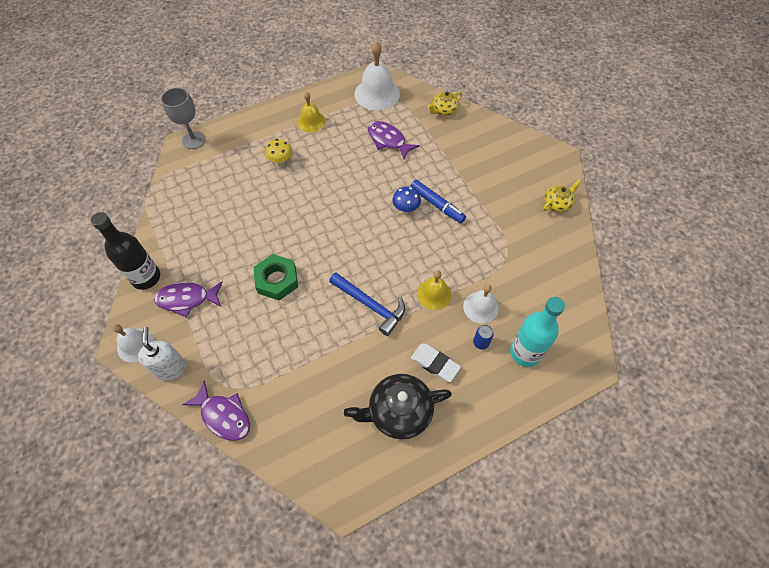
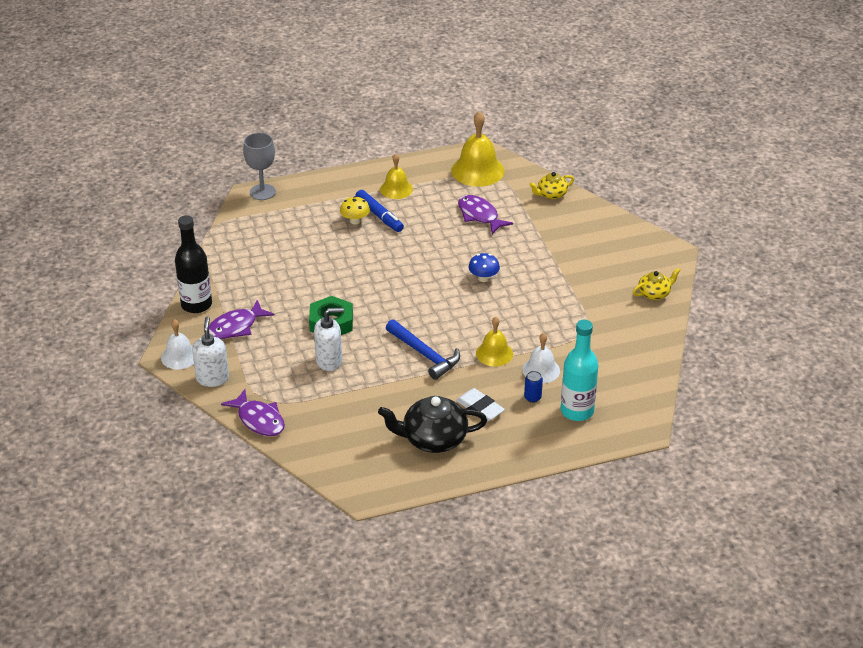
camera: 10 degrees right, 20 degrees down
purple fish [154,282,223,318] -> purple fish turned 45 degrees counterclockwise [209,300,275,339]
white bell [354,41,400,111] -> yellow bell [451,111,505,187]
blue marker [410,180,466,223] -> blue marker moved to [356,190,404,232]
none -> white soap dispenser [314,308,344,371]

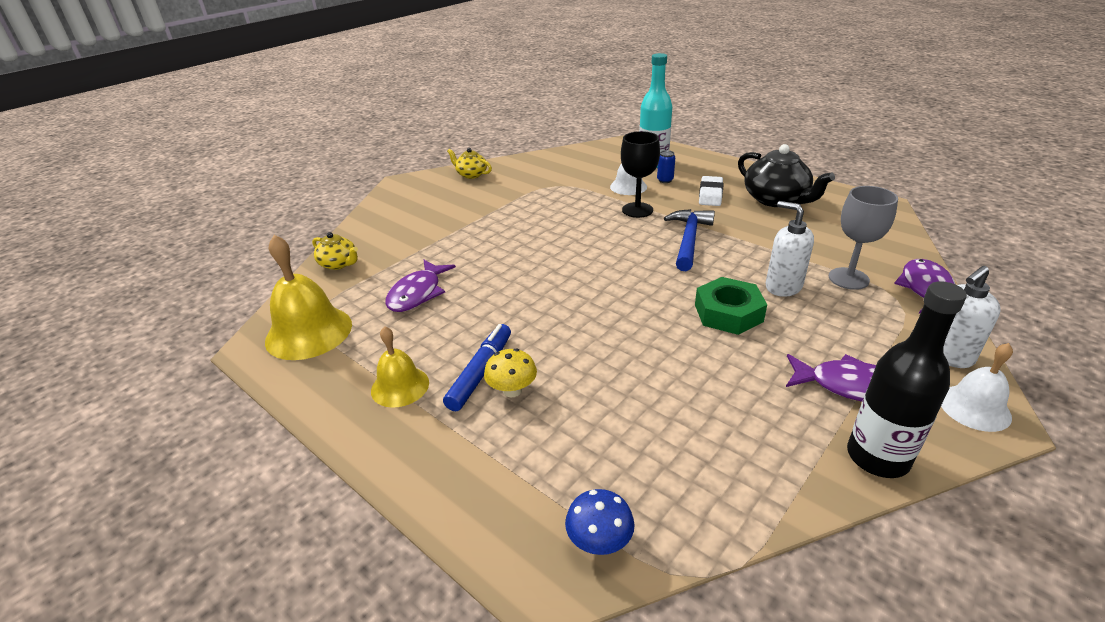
camera: 120 degrees left, 5 degrees down
grey goblet [243,133,276,200] -> grey goblet moved to [829,186,898,290]
blue mushroom [469,253,500,282] -> blue mushroom moved to [565,489,635,555]
yellow bell [476,317,513,366] -> black goblet [621,131,660,218]

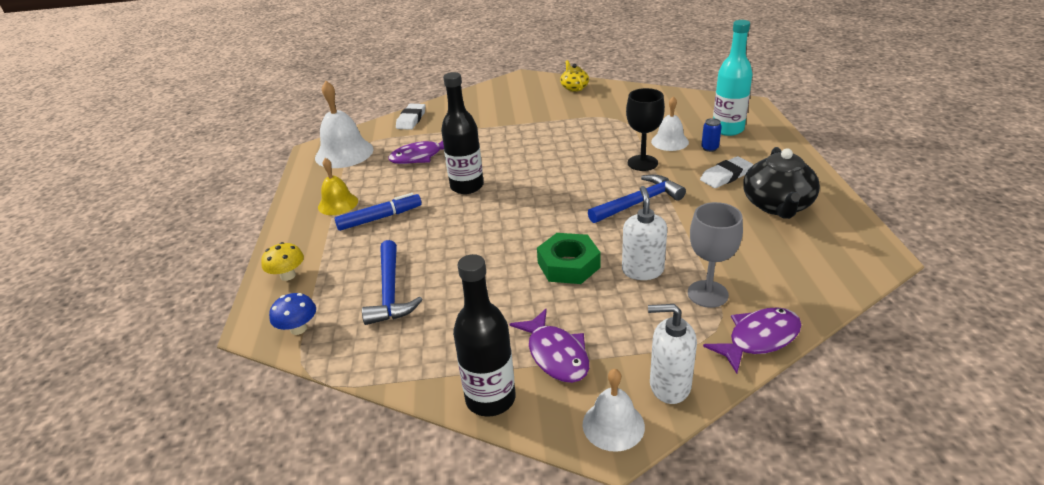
camera: 45 degrees right, 0 degrees up
yellow bell [265,235,352,360] -> white bell [315,81,374,168]
yellow teapot [312,232,358,270] -> white eraser [396,104,425,130]
yellow mushroom [484,349,537,397] -> yellow mushroom moved to [261,242,304,281]
none -> blue hammer [362,240,423,325]
none -> black bottle [441,72,484,194]

